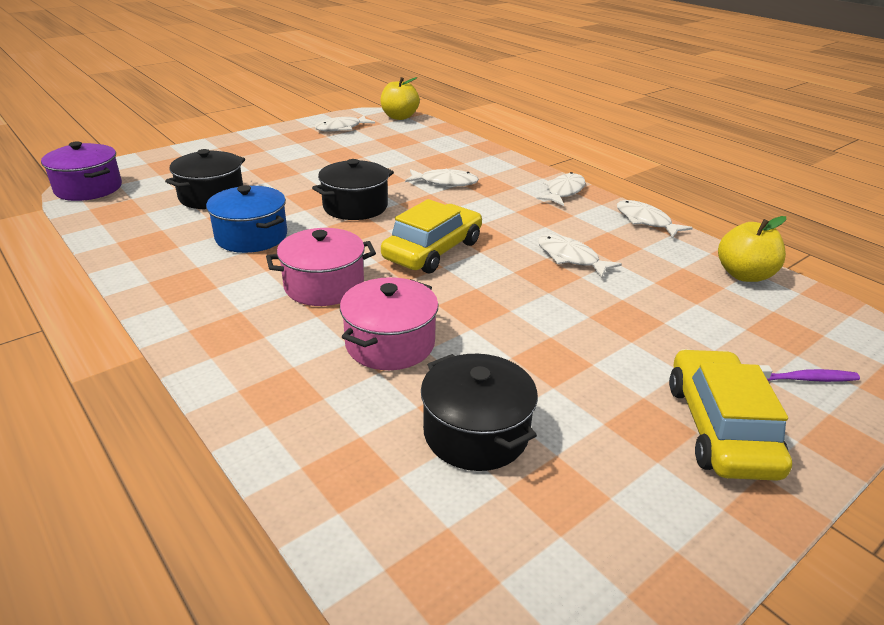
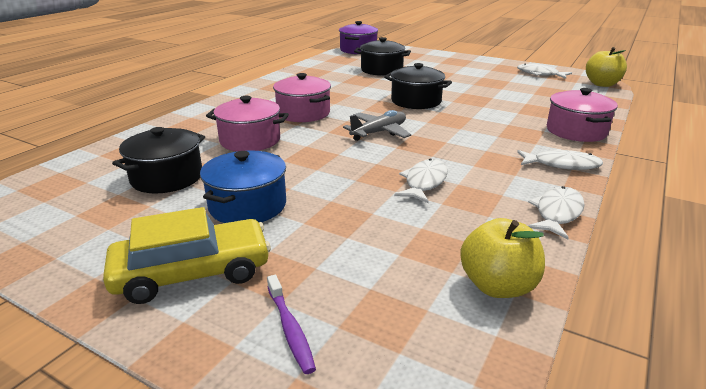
camera: 70 degrees right, 5 degrees down
blue pot [206,185,287,253] -> blue pot moved to [200,150,286,223]
yellow car [381,199,482,273] -> grey plane [343,110,411,141]
white fish [405,169,479,186] -> none
none -> pink pot [547,88,618,142]

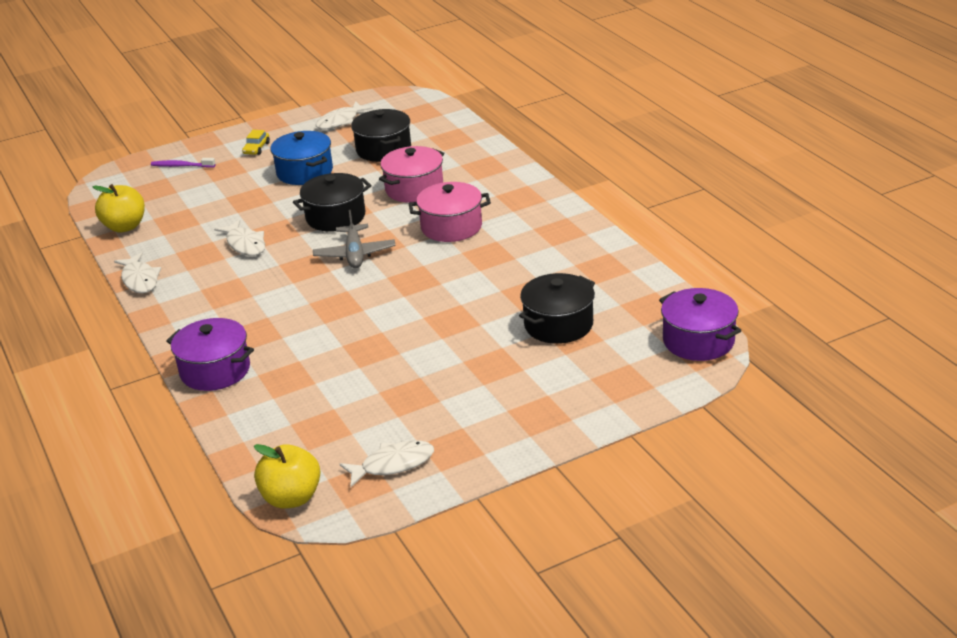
camera: 125 degrees right, 5 degrees up
yellow car [103,207,271,304] -> yellow car [242,130,270,155], size x0.44
black pot [384,63,452,109] -> black pot moved to [293,173,372,232]
white fish [517,149,603,170] -> white fish moved to [316,101,373,130]
pink pot [547,88,618,142] -> purple pot [166,318,254,391]

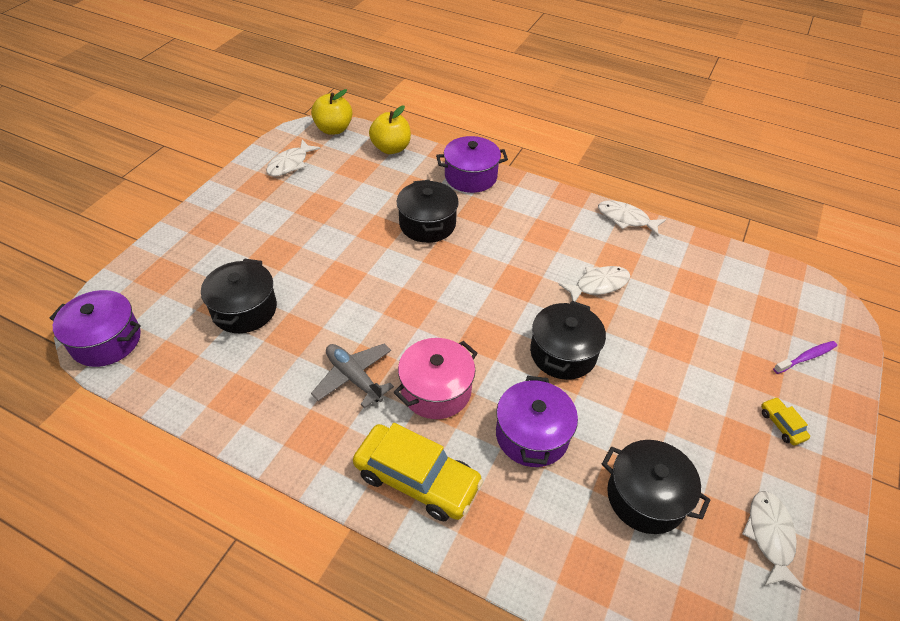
camera: 140 degrees right, 15 degrees up
yellow apple [92,184,145,232] -> yellow apple moved to [369,105,411,154]
white fish [214,220,265,256] -> white fish turned 135 degrees clockwise [558,266,630,301]
blue pot [271,131,333,185] -> none
grey plane [313,210,396,268] -> grey plane moved to [311,344,394,408]
pink pot [379,146,444,203] -> purple pot [496,376,578,467]
none -> yellow car [353,423,483,521]
none -> black pot [397,180,459,243]

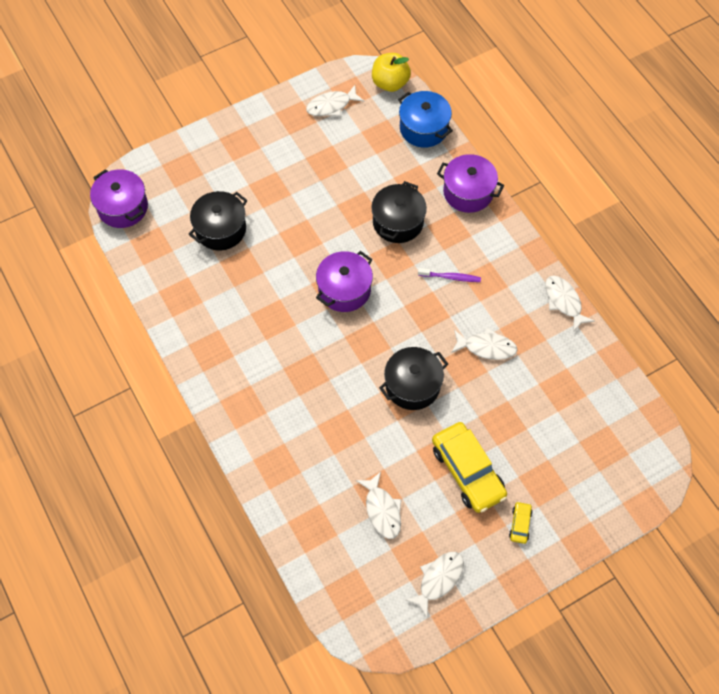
camera: 35 degrees right, 15 degrees up
grey plane [311,344,394,408] -> none
yellow car [353,423,483,521] -> yellow car moved to [432,422,507,513]
yellow apple [369,105,411,154] -> blue pot [398,91,453,148]
pink pot [393,338,477,419] -> none
purple pot [496,376,578,467] -> purple pot moved to [316,251,373,312]
black pot [602,440,710,534] -> white fish [356,472,402,539]
purple toothbrush [773,341,837,374] -> purple toothbrush moved to [418,268,481,282]

